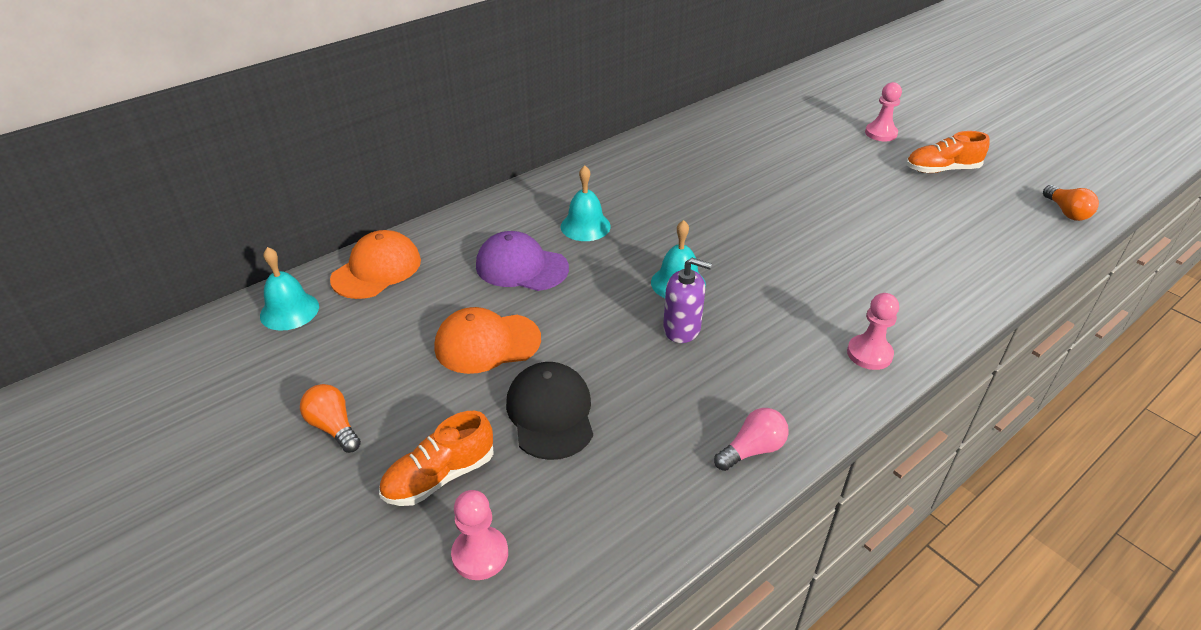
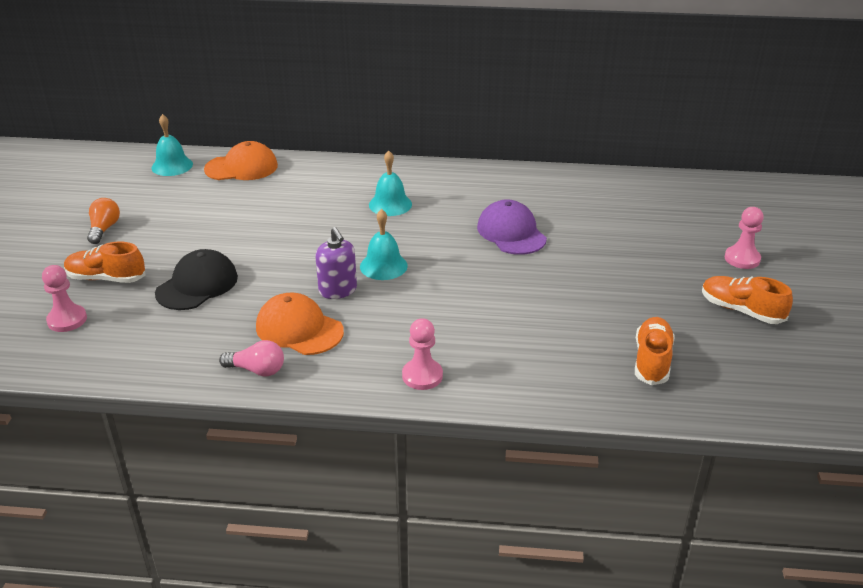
camera: 45 degrees right, 5 degrees down
orange cap [435,307,541,374] -> orange cap moved to [256,293,344,355]
purple cap [476,231,569,291] -> purple cap moved to [477,199,547,255]
orange light bulb [1043,185,1099,221] -> none
none -> orange shoe [635,317,675,385]

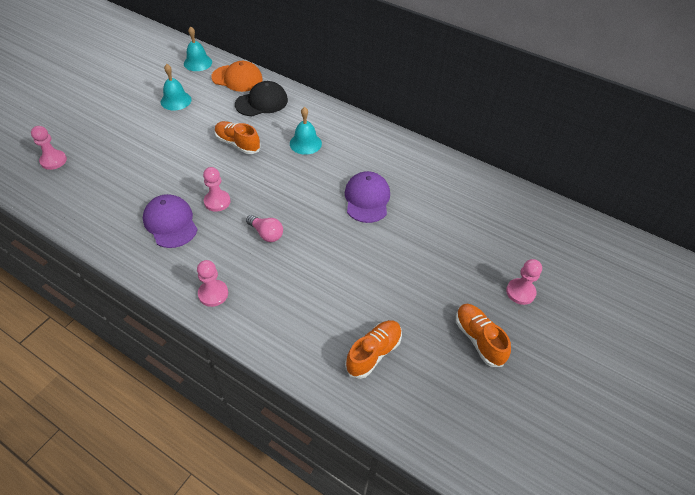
camera: 25 degrees right, 15 degrees up
orange shoe [64,242,146,283] -> orange shoe moved to [214,121,261,154]
orange light bulb [87,198,120,244] -> none
black cap [155,249,238,310] -> black cap moved to [235,81,288,116]
pink light bulb [219,340,284,377] -> pink light bulb moved to [246,215,283,242]
orange cap [256,293,344,355] -> purple cap [143,194,198,248]
purple soap dispenser [316,227,357,299] -> pink pawn [203,167,231,212]
turquoise bell [360,209,408,280] -> turquoise bell moved to [161,64,192,110]

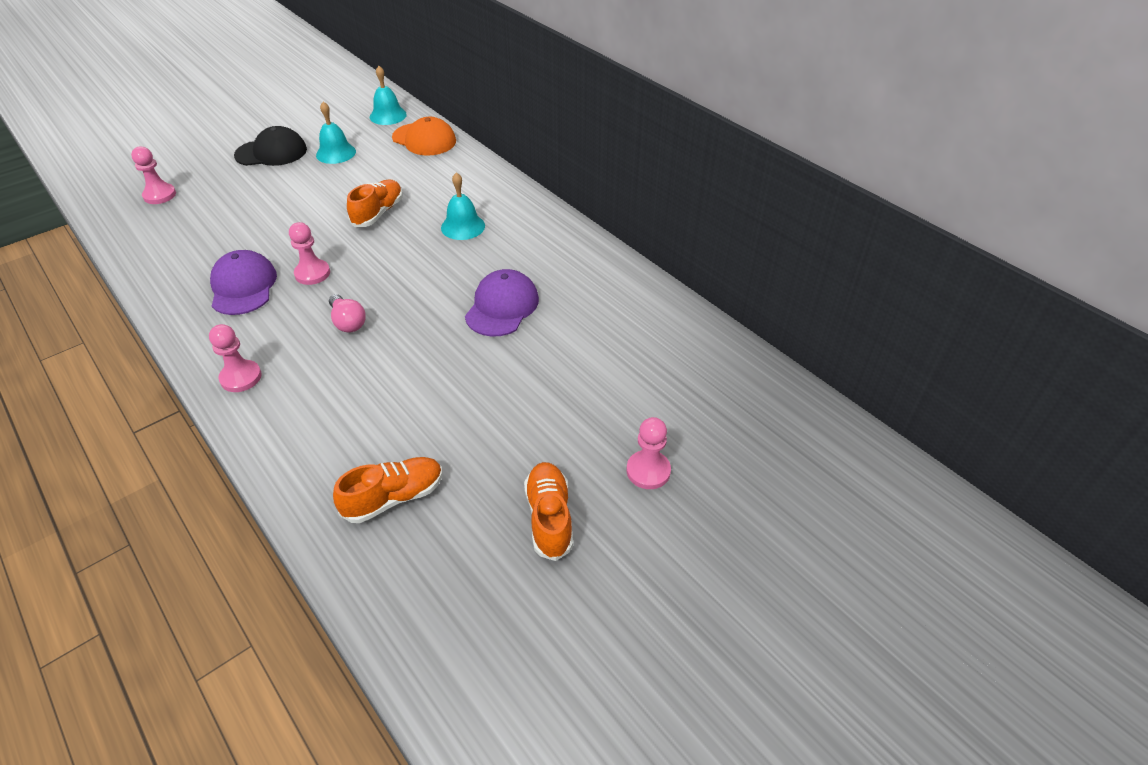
camera: 20 degrees right, 5 degrees down
orange shoe [214,121,261,154] -> orange shoe turned 60 degrees clockwise [347,180,403,227]
black cap [235,81,288,116] -> black cap moved to [234,126,307,166]

